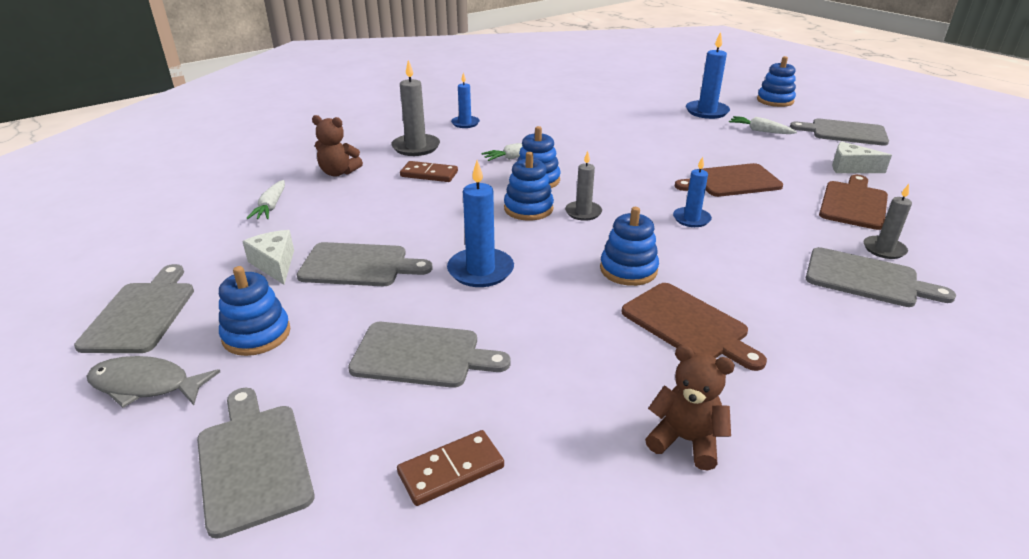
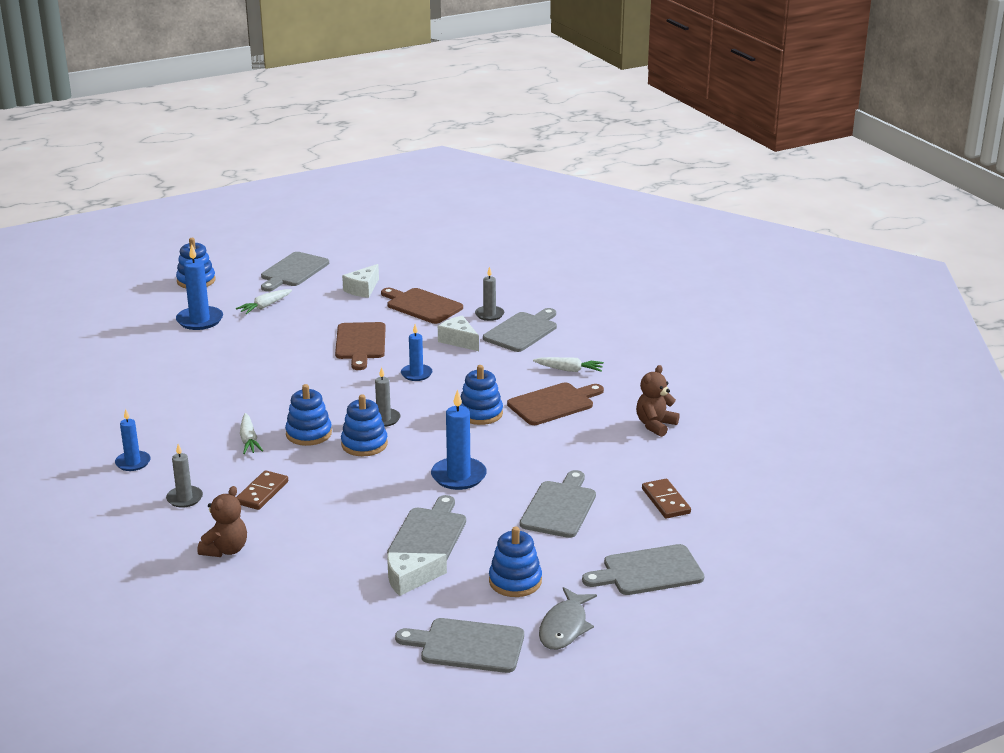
camera: 80 degrees left, 5 degrees down
white carrot [246,180,285,219] -> white carrot moved to [533,357,604,372]
grey candle [391,60,440,156] -> grey candle [166,444,203,508], size x0.64
none -> white cheese [438,316,479,351]

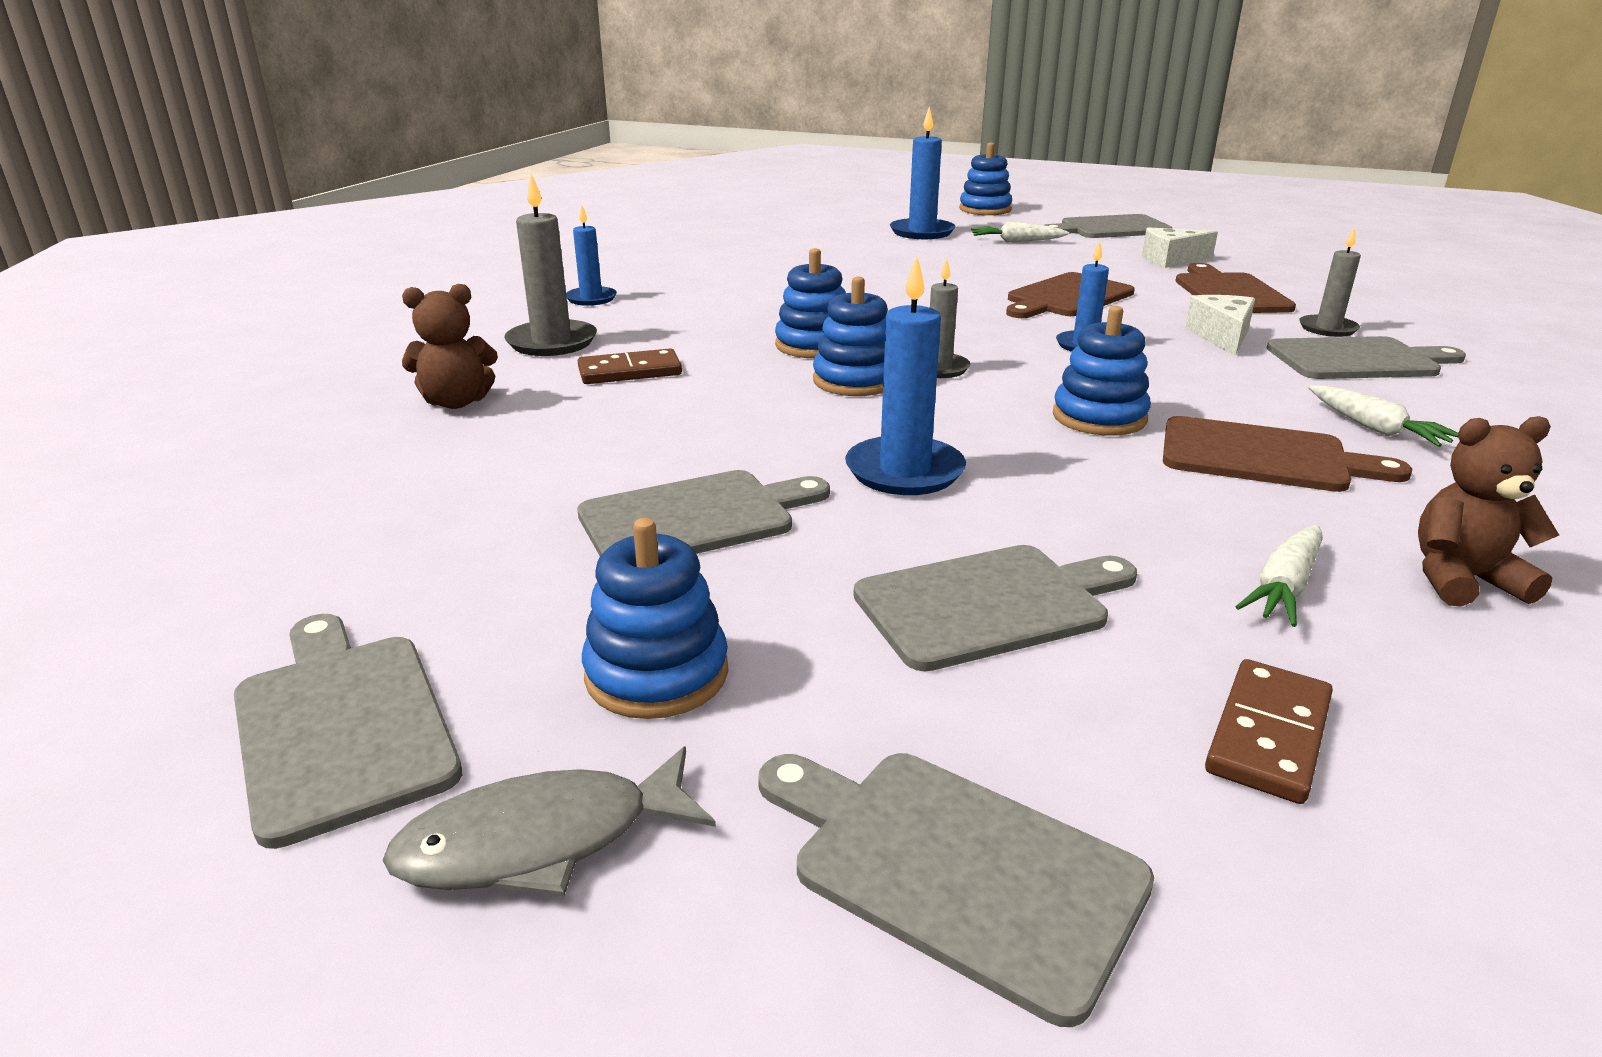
camera: 50 degrees right, 0 degrees up
grey candle [166,444,203,508] -> grey candle [504,174,597,356], size x1.57
white carrot [240,413,263,454] -> white carrot moved to [1235,525,1323,627]
white cheese [387,552,447,596] -> none

